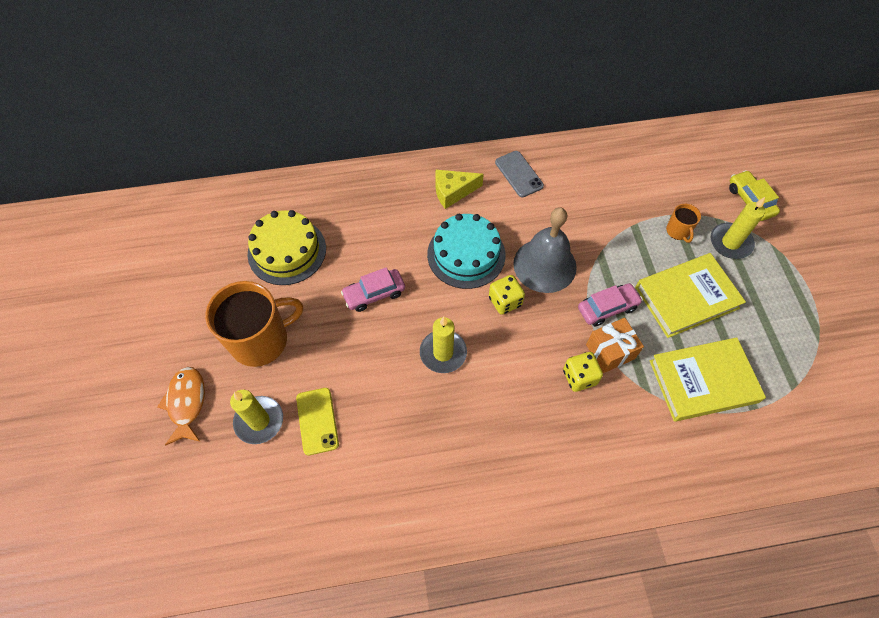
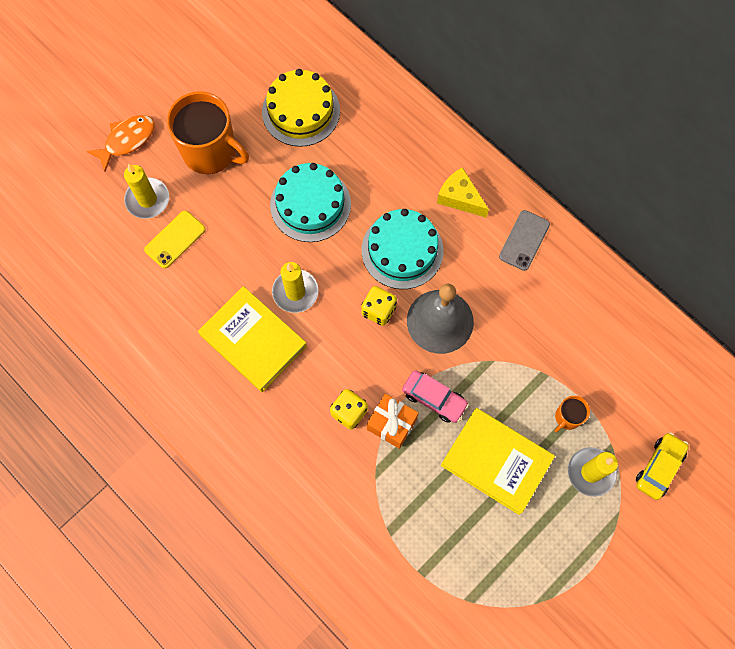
camera: 55 degrees right, 10 degrees up
pink car [341,267,405,312] -> turquoise cake [270,163,351,242]
yellow book [650,337,766,422] -> yellow book moved to [198,286,307,392]

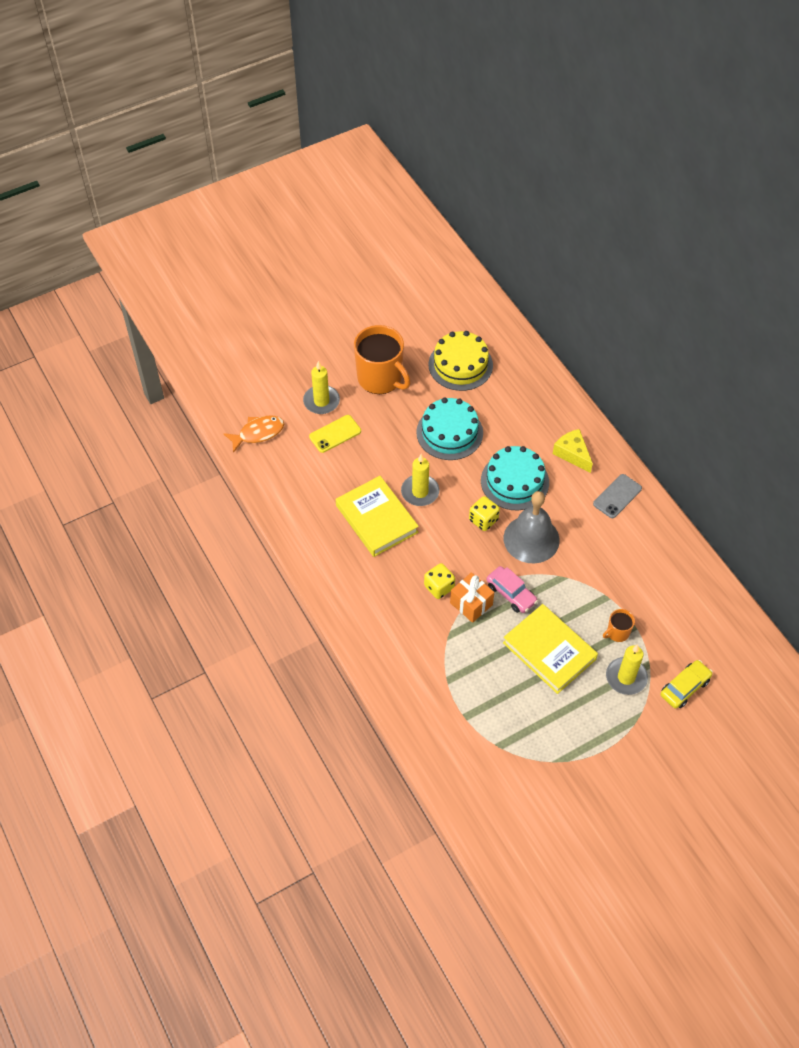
camera: 15 degrees right, 15 degrees down
orange fish [86,115,155,172] -> orange fish moved to [223,415,284,453]

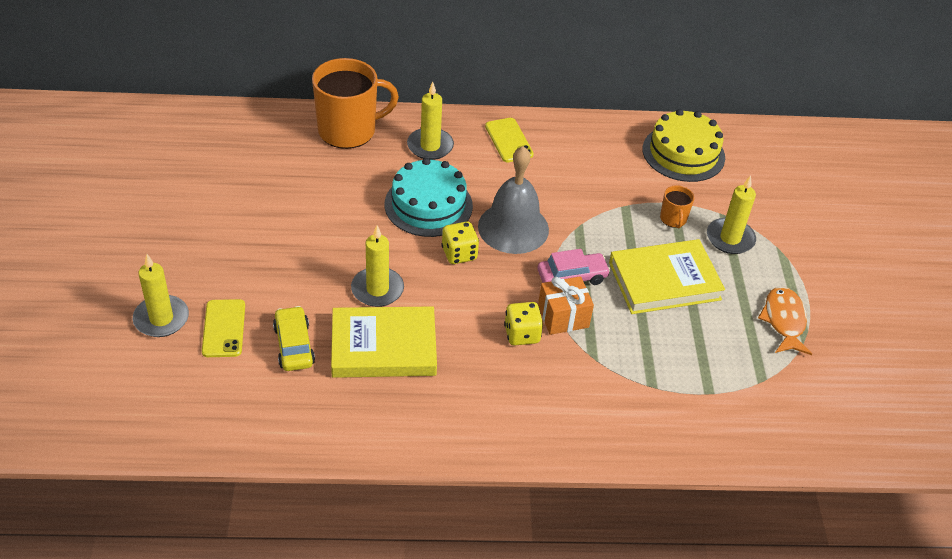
camera: 65 degrees left, 10 degrees down
orange fish [223,415,284,453] -> orange fish moved to [758,286,812,355]
orange mug [354,325,411,394] -> orange mug moved to [312,58,399,149]
turquoise cake [416,398,483,460] -> none
yellow cake [429,331,493,391] -> yellow cake moved to [643,109,725,182]
yellow cheese [553,429,593,473] -> yellow candle [407,82,454,160]
grey phone [593,474,642,518] -> yellow phone [485,118,534,162]
yellow car [661,660,713,709] -> yellow car moved to [273,306,315,371]

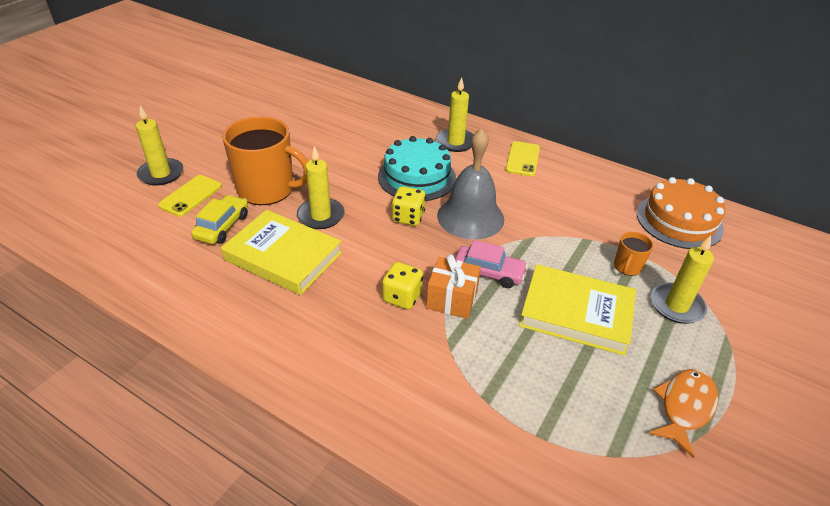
camera: 35 degrees right, 5 degrees down
orange mug [312,58,399,149] -> orange mug moved to [222,117,308,205]
yellow cake [643,109,725,182] -> orange cake [637,177,726,249]

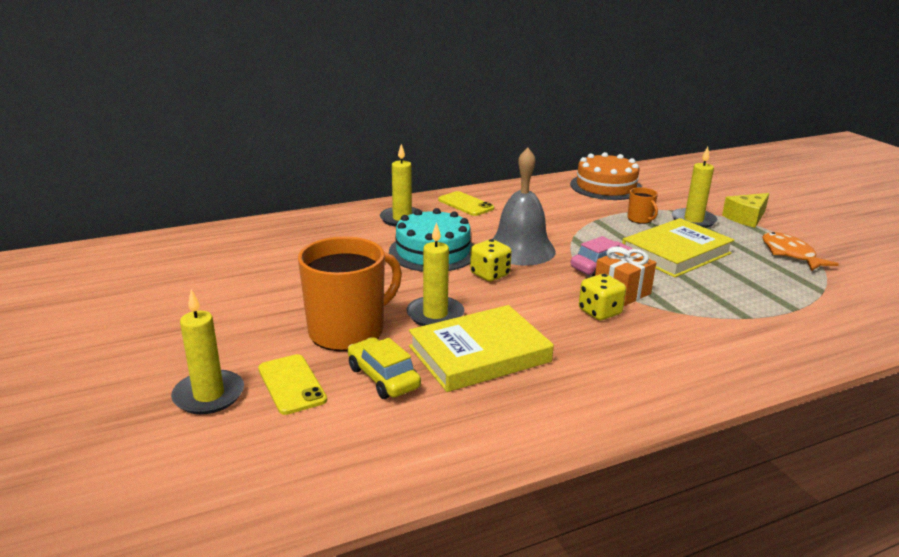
camera: 55 degrees left, 15 degrees down
none -> yellow cheese [722,193,770,228]

